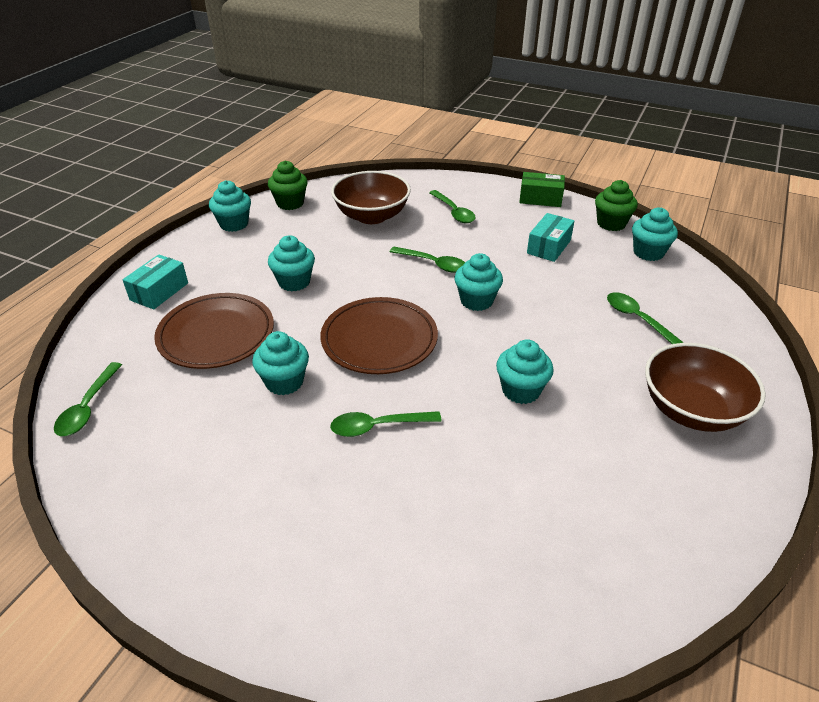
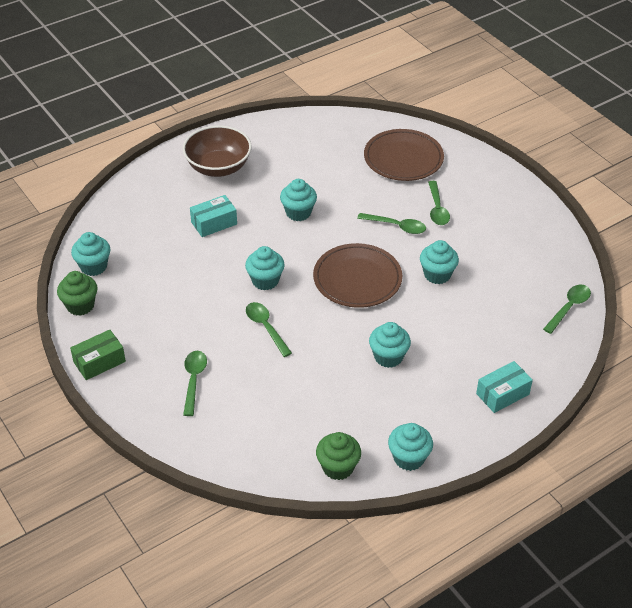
camera: 150 degrees left, 5 degrees up
brown plate [154,293,274,369] -> brown plate moved to [364,129,444,181]
brown bowl [331,171,411,224] -> none
green box [519,172,565,207] -> green box turned 75 degrees counterclockwise [70,329,126,380]
turquoise box [527,213,574,262] -> turquoise box moved to [190,195,237,237]
green spoon [607,292,684,344] -> green spoon moved to [428,181,450,225]

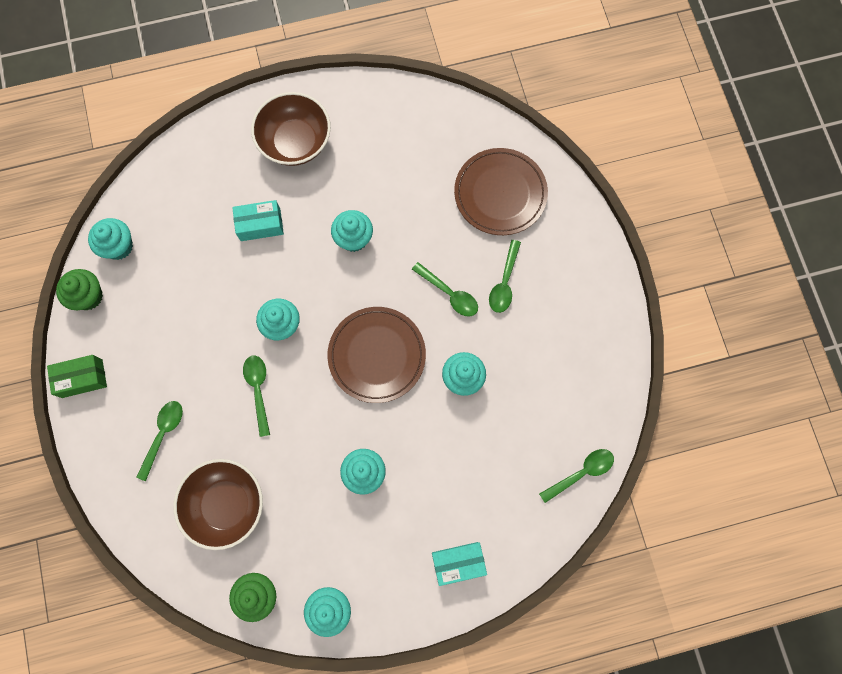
camera: 20 degrees right, 30 degrees up
none -> brown bowl [173,459,263,550]

